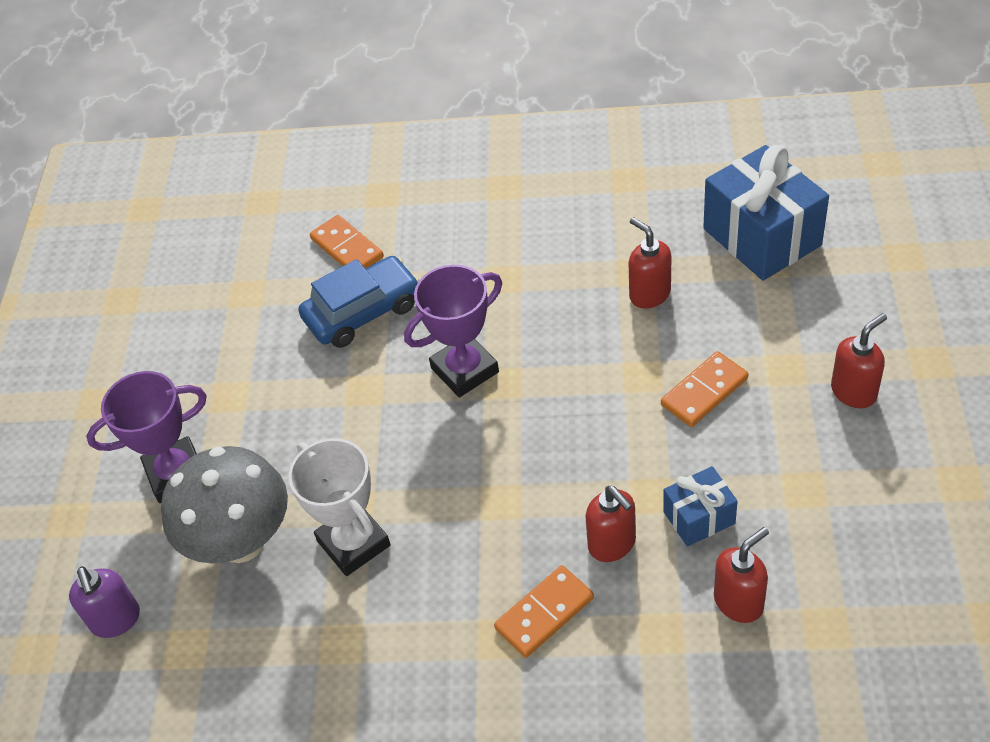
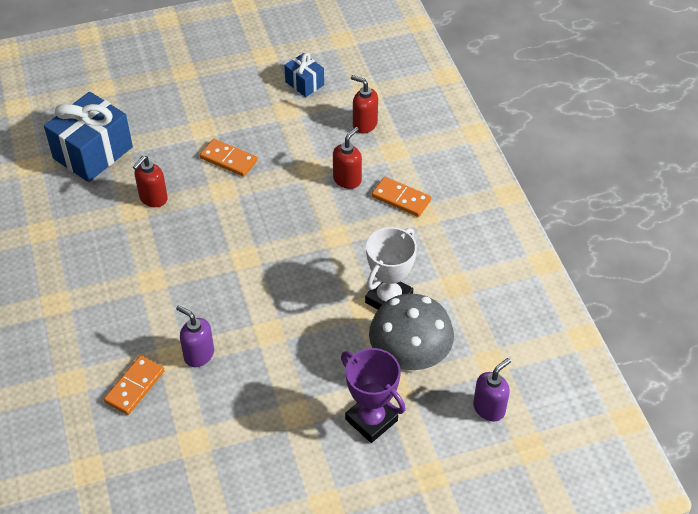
camera: 115 degrees left, 0 degrees up
blue car [298,256,419,348] -> purple soap dispenser [176,305,214,367]
purple trophy [404,265,502,397] -> none
blue gift [663,466,738,547] -> blue gift moved to [284,53,324,97]
red soap dispenser [831,313,887,408] -> none

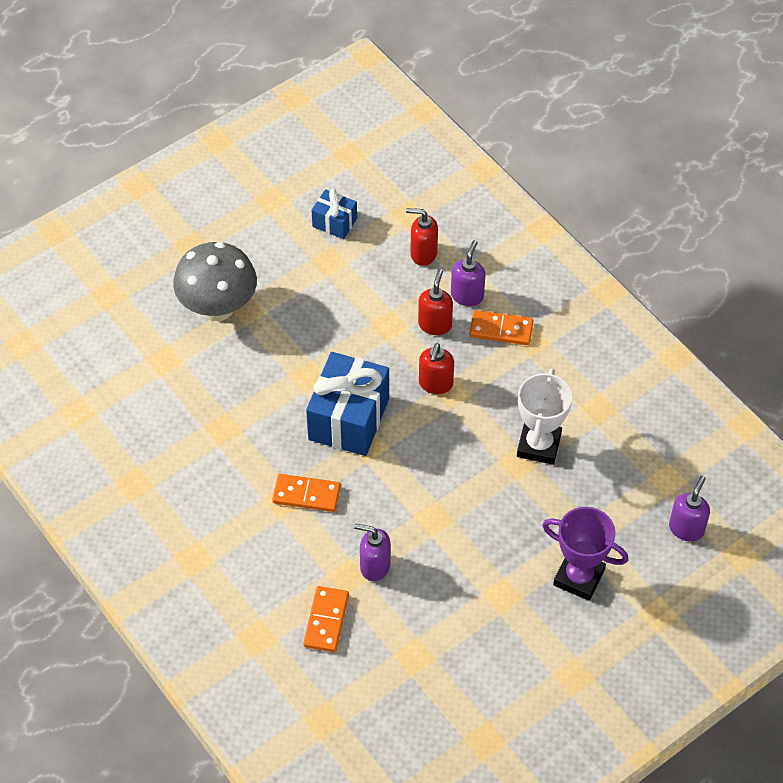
camera: 20 degrees left, 5 degrees up
blue gift [44,92,133,182] -> blue gift moved to [306,352,389,456]
red soap dispenser [133,156,168,207] -> red soap dispenser moved to [419,343,454,394]
orange domino [200,139,257,177] -> orange domino moved to [272,474,341,512]
grey mushroom [369,294,454,373] -> grey mushroom moved to [173,242,257,321]
none -> purple soap dispenser [451,240,485,306]

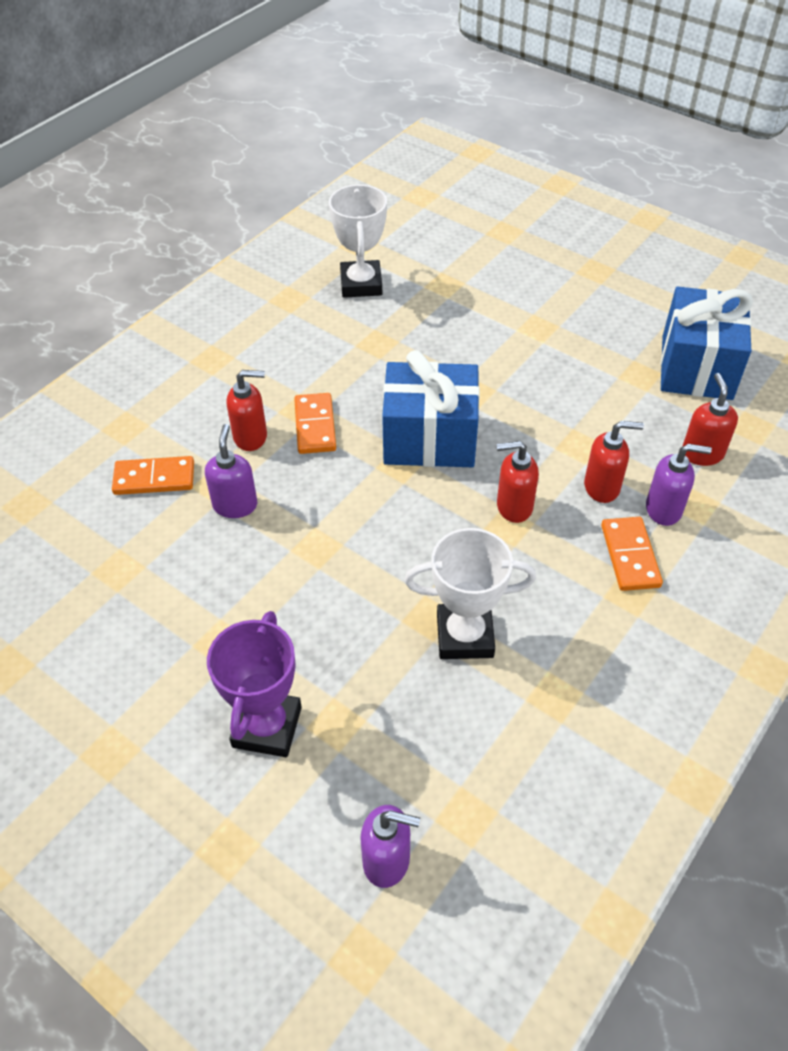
camera: 75 degrees right, 5 degrees down
grey mushroom [173,242,257,321] -> none
blue gift [312,189,357,239] -> blue gift [661,287,753,400], size x1.92
none -> red soap dispenser [226,370,267,451]
none -> white trophy [329,185,387,298]

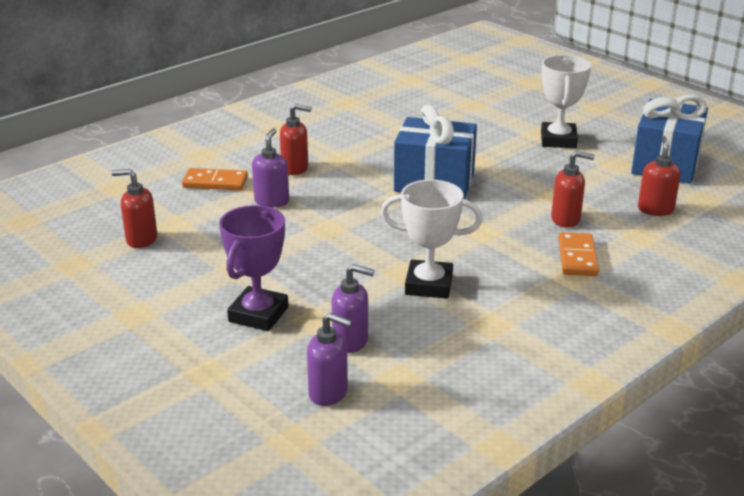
camera: 10 degrees right, 20 degrees down
orange domino [294,393,336,454] -> none
white trophy [329,185,387,298] -> white trophy moved to [541,55,591,148]
red soap dispenser [496,441,539,523] -> red soap dispenser moved to [111,169,157,248]
purple soap dispenser [646,444,712,526] -> purple soap dispenser moved to [332,264,375,353]

